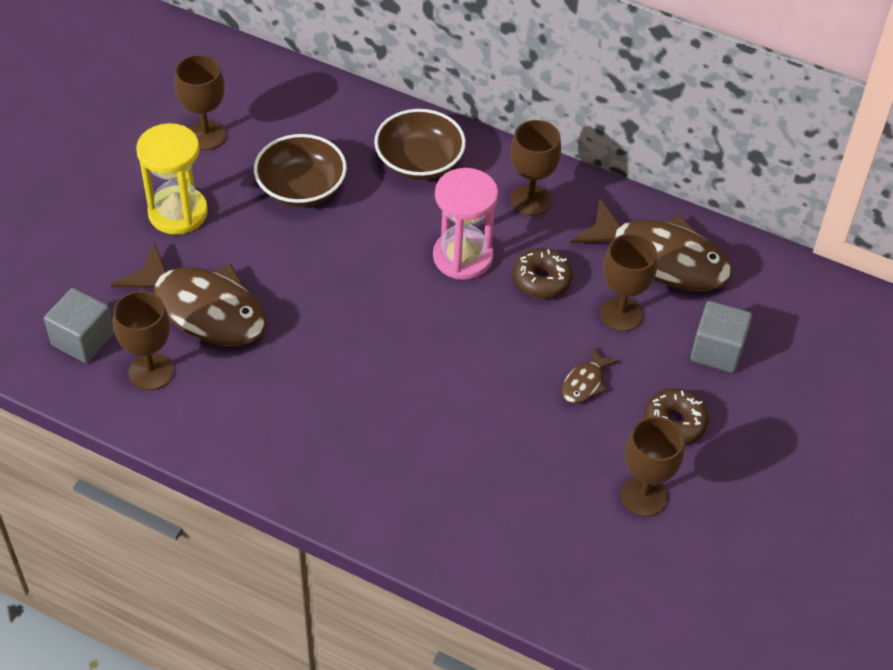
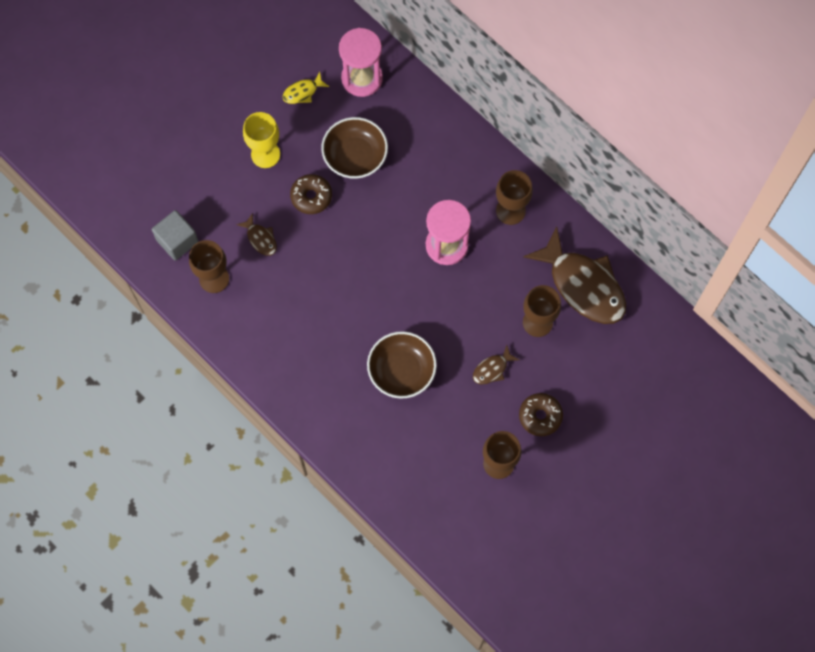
camera: 20 degrees right, 20 degrees up
brown fish [111,242,267,346] -> brown fish [236,213,277,256], size x0.43
yellow hourglass [136,123,208,235] -> yellow goblet [243,112,280,168]
brown goblet [174,55,226,150] -> yellow fish [283,72,329,104]
brown bowl [374,109,466,180] -> brown bowl moved to [367,331,437,399]
brown donut [513,248,573,299] -> brown donut moved to [290,174,332,214]
grey cube [691,301,752,373] -> none
none -> pink hourglass [339,28,383,97]

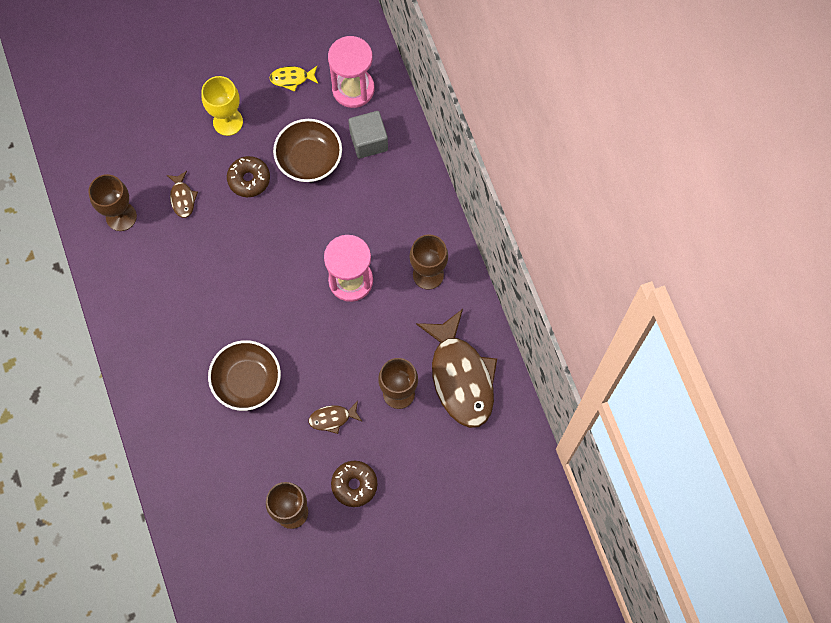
camera: 25 degrees right, 0 degrees up
grey cube [152,210,199,260] -> grey cube moved to [348,111,388,159]

